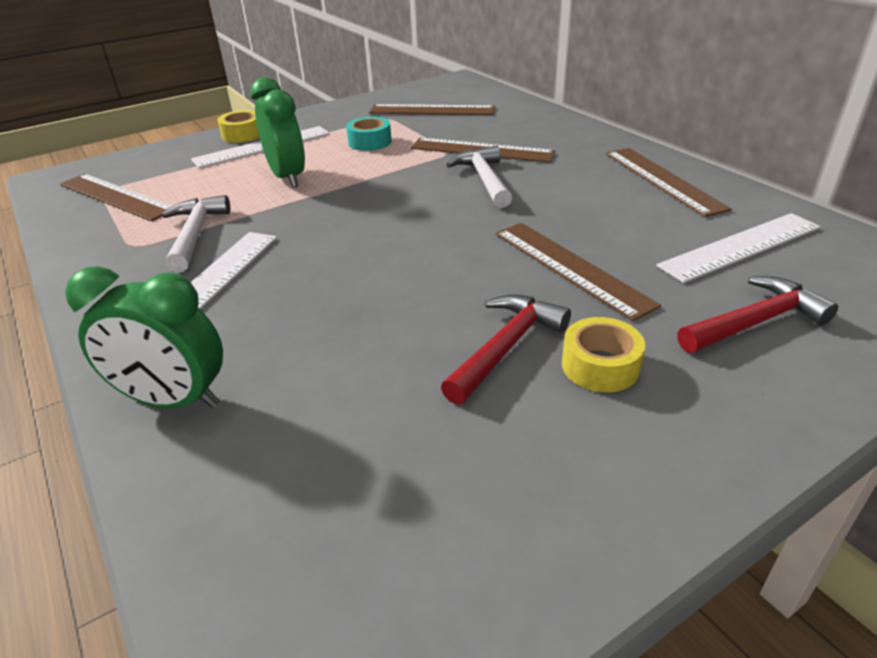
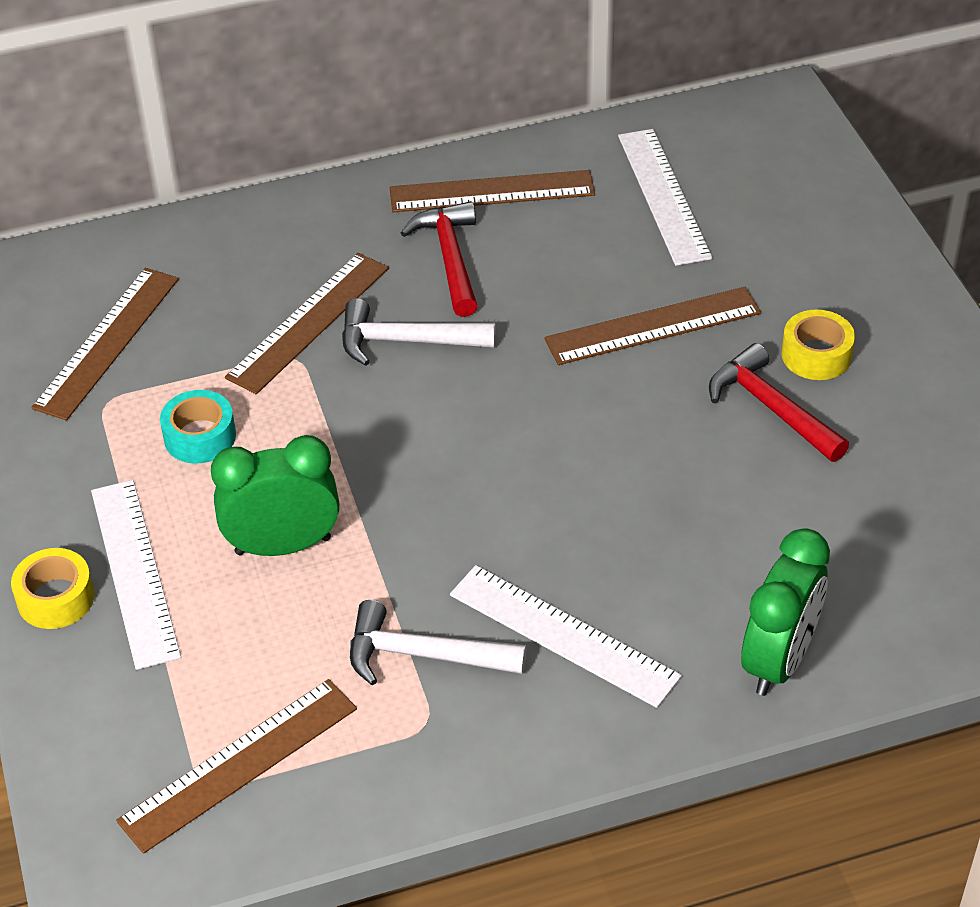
camera: 75 degrees left, 10 degrees up
red hammer [677,276,838,353] -> red hammer moved to [401,201,478,317]

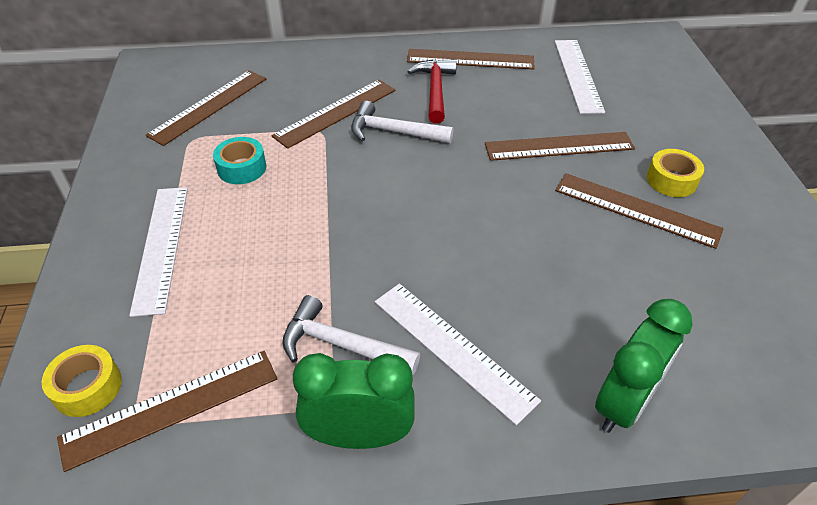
camera: 10 degrees right, 0 degrees up
yellow tape [11,548,95,629] -> yellow tape moved to [42,345,122,417]
green clock [211,435,339,556] -> green clock moved to [293,353,415,449]
red hammer [709,343,849,462] -> brown ruler [555,173,724,249]

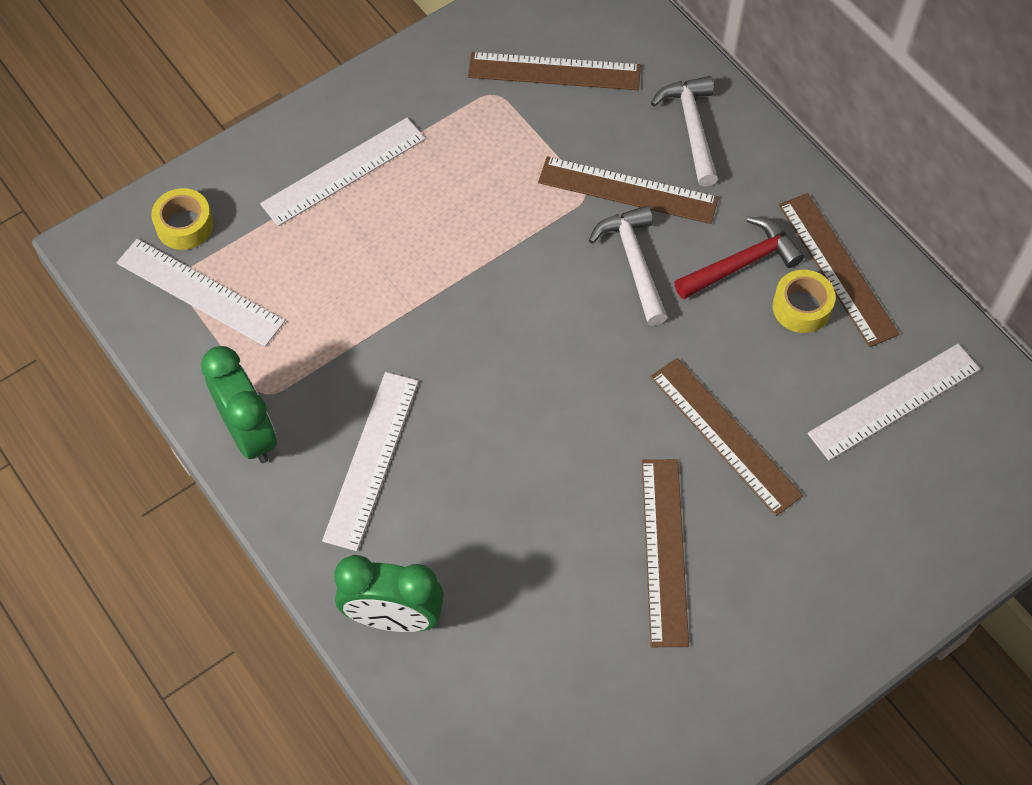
camera: 60 degrees right, 15 degrees up
brown ruler [57,351,277,472] -> white ruler [117,239,285,347]
turquoise tape [213,137,266,184] -> none
white hammer [282,295,420,375] -> white hammer moved to [651,76,718,186]
yellow tape [647,149,704,197] -> yellow tape moved to [772,270,836,333]

